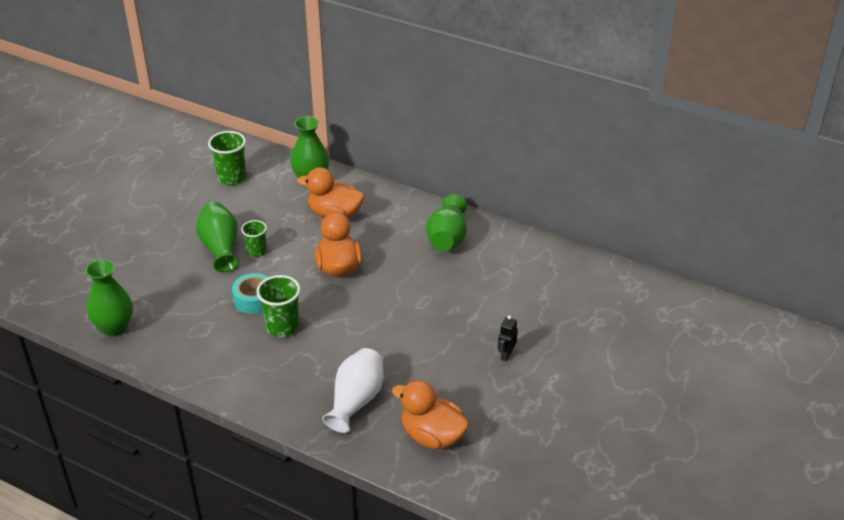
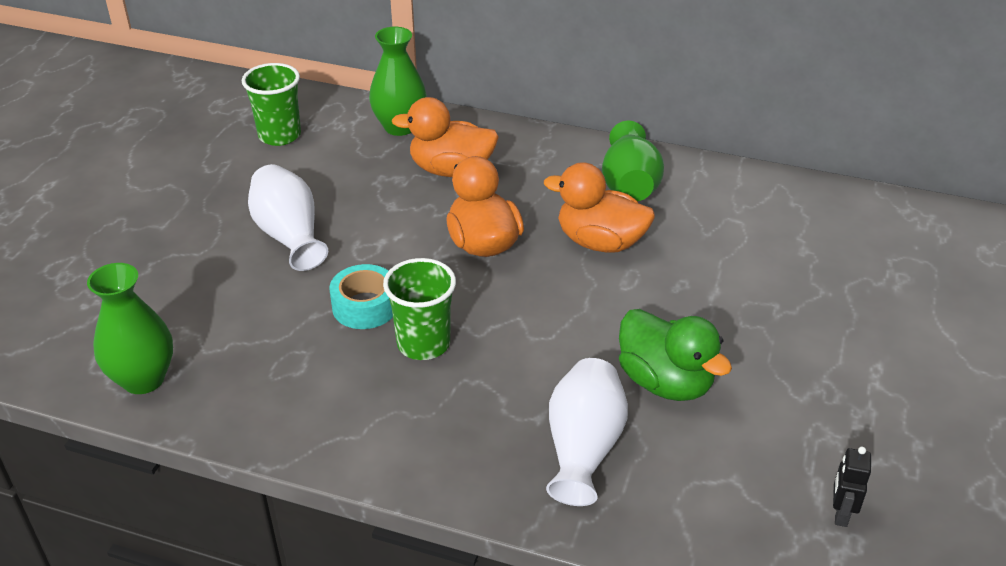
camera: 10 degrees left, 0 degrees up
green vase [196,202,239,272] -> white vase [248,164,328,271]
green cup [241,220,267,257] -> none
orange duck [392,380,470,449] -> orange duck moved to [544,162,655,253]
black robot [498,315,518,362] -> black robot moved to [833,447,871,527]
none -> green duck [619,309,732,401]

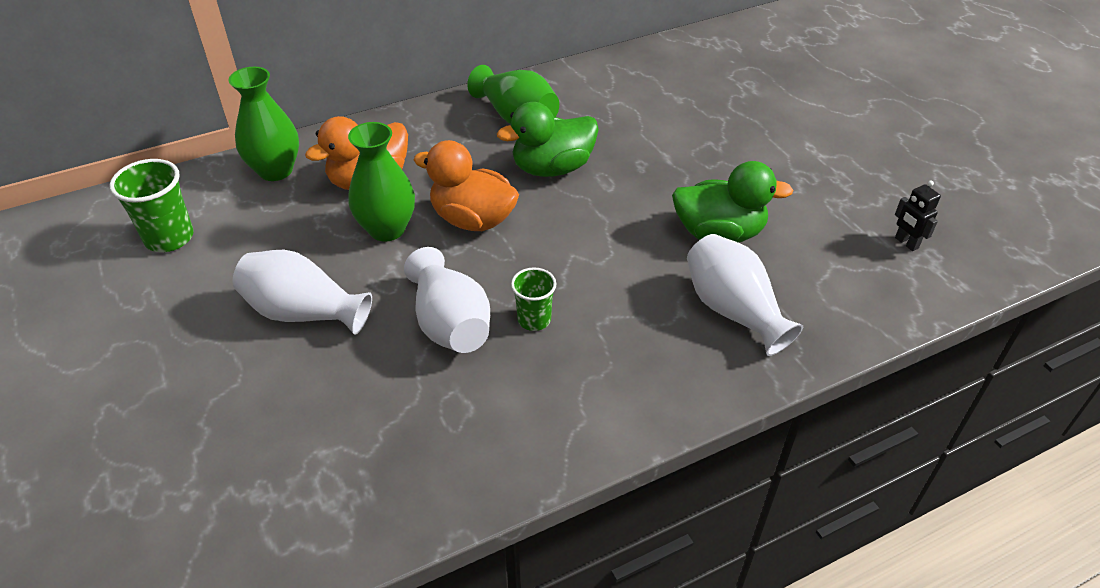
camera: 45 degrees left, 5 degrees up
green vase [87,263,173,394] -> green vase moved to [348,122,415,242]
turquoise tape [329,264,393,329] -> white vase [404,247,490,353]
green cup [383,258,456,360] -> green cup [511,267,556,331], size x0.64
orange duck [544,162,655,253] -> green duck [497,102,599,177]

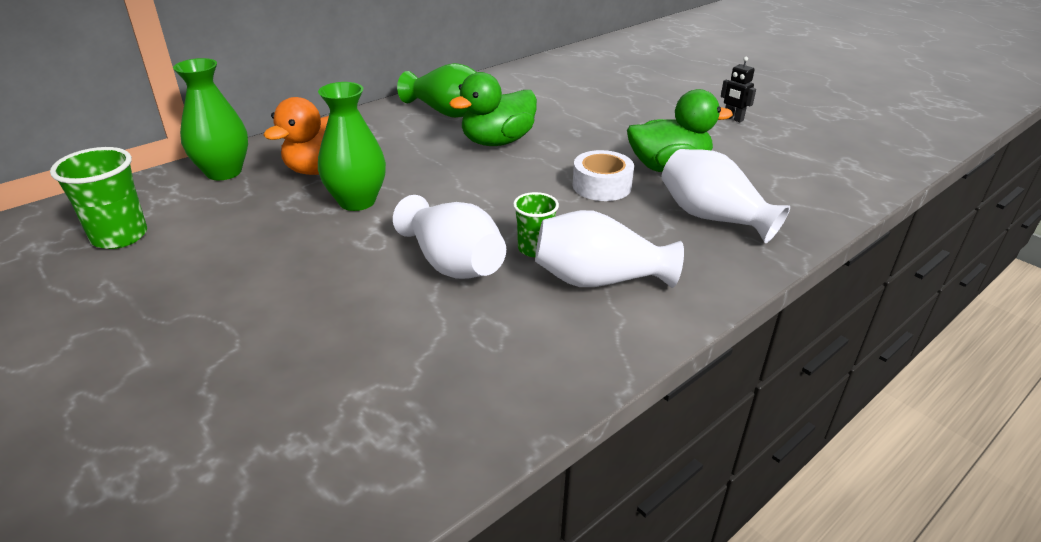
camera: 15 degrees left, 10 degrees down
white vase [233,250,372,335] -> white vase moved to [535,210,684,288]
orange duck [414,140,519,231] -> none
black robot [895,181,941,251] -> black robot moved to [721,57,756,122]
none -> white tape [573,150,634,201]

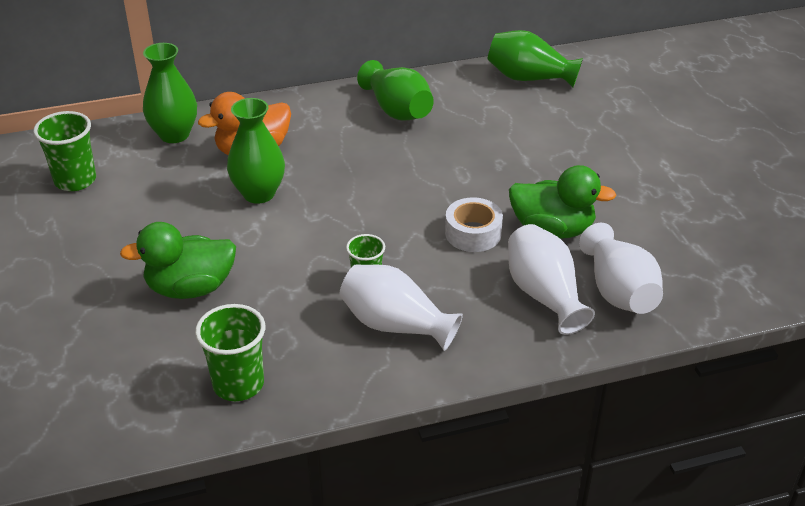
camera: 25 degrees right, 5 degrees up
white vase [393,195,506,279] -> white vase moved to [579,223,663,314]
green duck [449,72,537,146] -> green duck moved to [120,222,236,299]
black robot [721,57,756,122] -> none
none -> green cup [195,304,265,401]
none -> green vase [487,30,583,88]

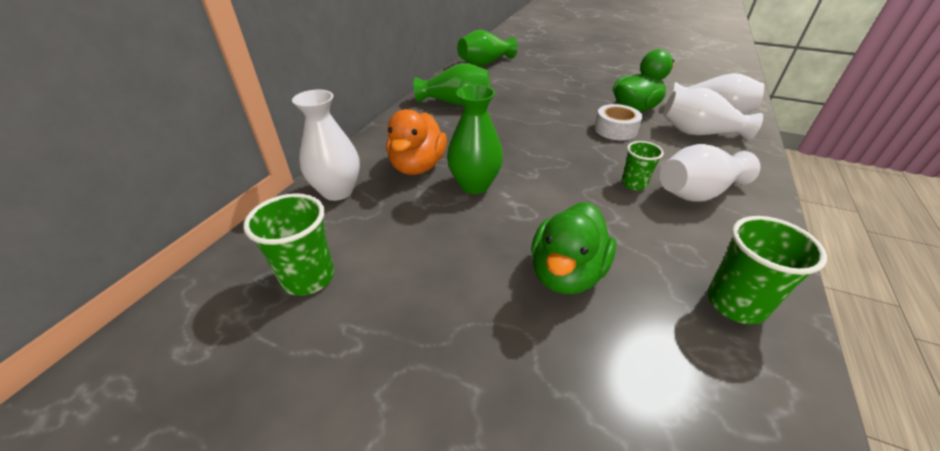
camera: 50 degrees left, 0 degrees up
green vase [143,43,197,143] -> white vase [292,90,360,201]

